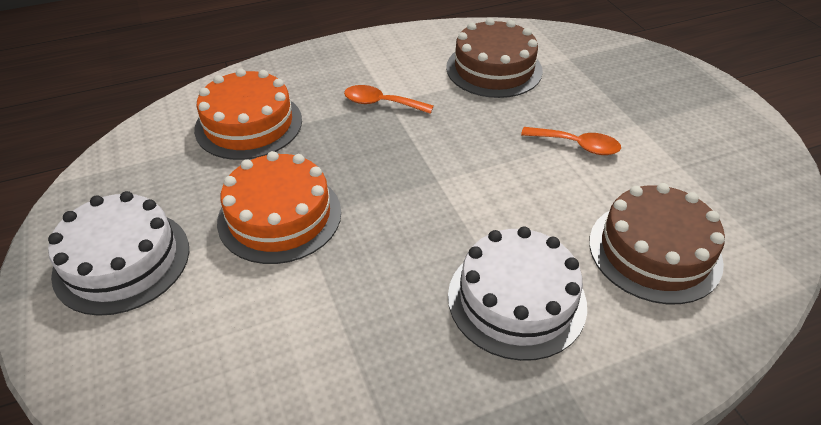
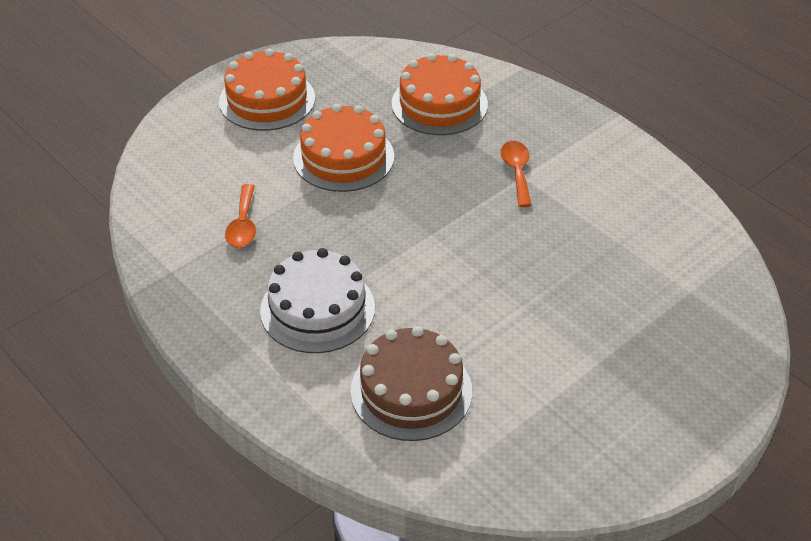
camera: 70 degrees right, 0 degrees up
white cake [48,191,189,316] -> orange cake [219,48,315,131]
brown cake [446,18,543,98] -> none
orange spoon [521,127,621,155] -> orange spoon moved to [225,184,256,248]

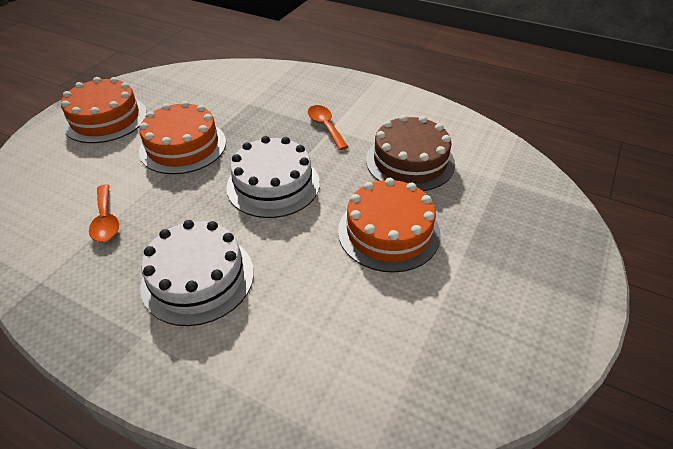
camera: 20 degrees left, 0 degrees up
brown cake [350,326,472,441] -> brown cake moved to [366,115,455,191]
orange cake [392,53,488,135] -> orange cake moved to [338,178,441,273]
none -> white cake [226,136,320,218]

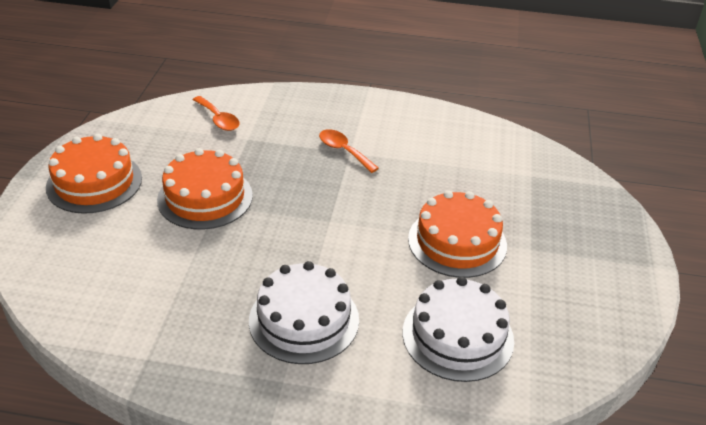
camera: 20 degrees left, 5 degrees down
orange spoon [89,185,119,242] -> orange spoon moved to [193,96,240,131]
white cake [226,136,320,218] -> white cake moved to [402,277,514,382]
brown cake [366,115,455,191] -> none

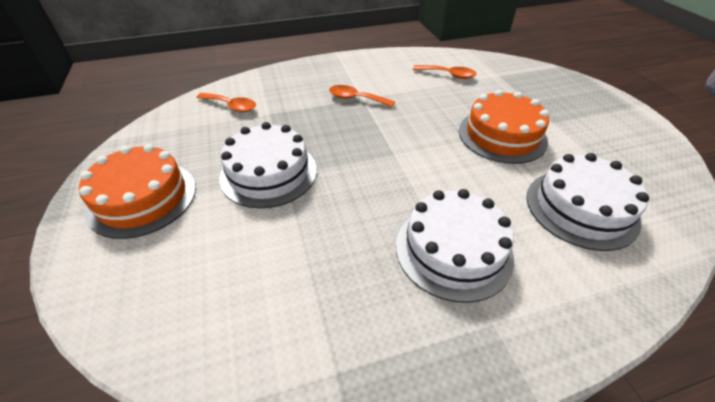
camera: 25 degrees left, 5 degrees up
orange cake [157,148,253,230] -> white cake [219,122,317,208]
none -> orange spoon [413,65,476,79]

